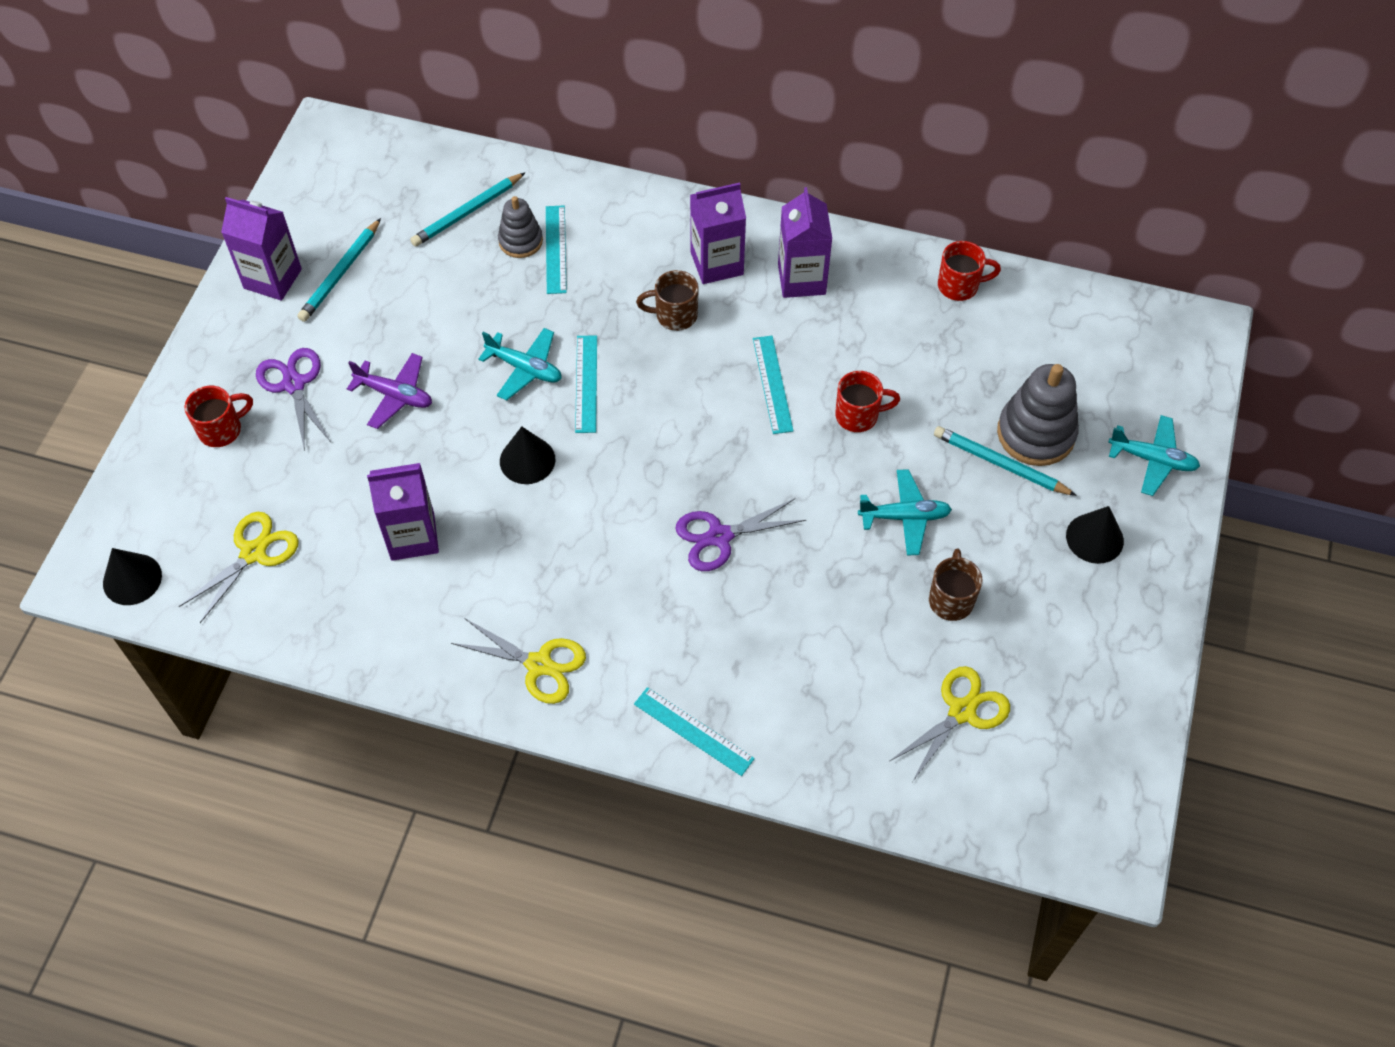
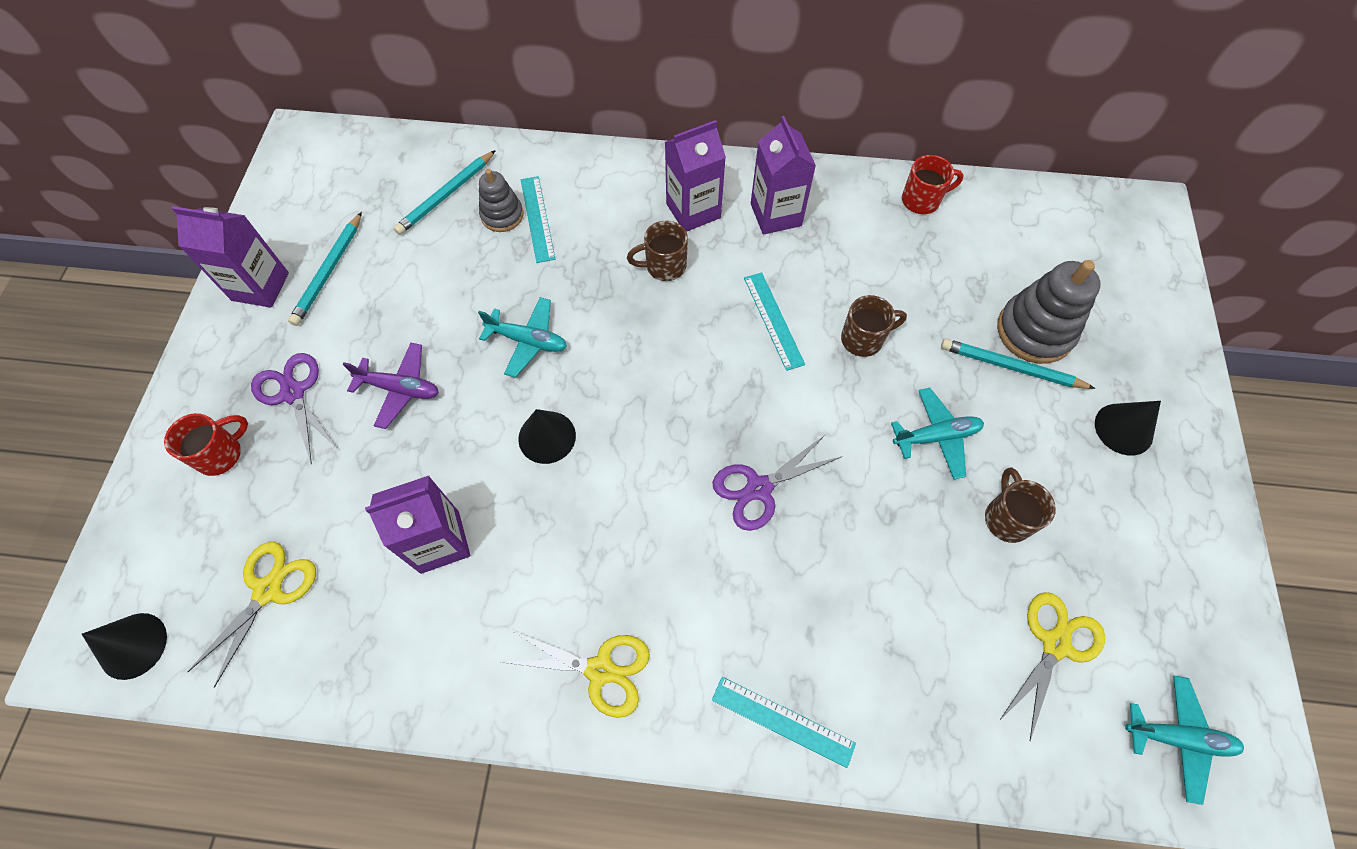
camera: 10 degrees left, 5 degrees up
turquoise ruler [575,335,597,433] -> none
red mug [835,371,900,432] -> brown mug [841,295,907,357]
turquoise plane [1108,415,1200,496] -> turquoise plane moved to [1125,676,1244,805]

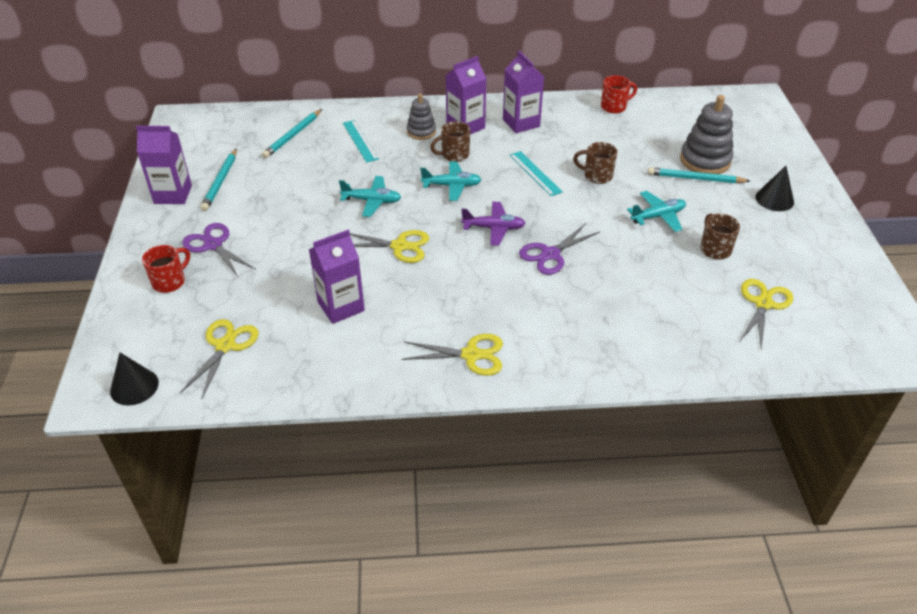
camera: 10 degrees left, 20 degrees down
purple plane [343,343,439,429] -> purple plane moved to [461,202,526,246]
grey stacking toy [479,169,523,232] -> grey stacking toy moved to [407,94,436,140]
black cone [518,409,576,464] -> yellow scissors [350,230,429,263]
turquoise ruler [712,677,856,768] -> none
brown mug [841,295,907,357] -> brown mug turned 135 degrees counterclockwise [573,142,617,184]
turquoise plane [1125,676,1244,805] -> turquoise plane moved to [420,161,482,201]

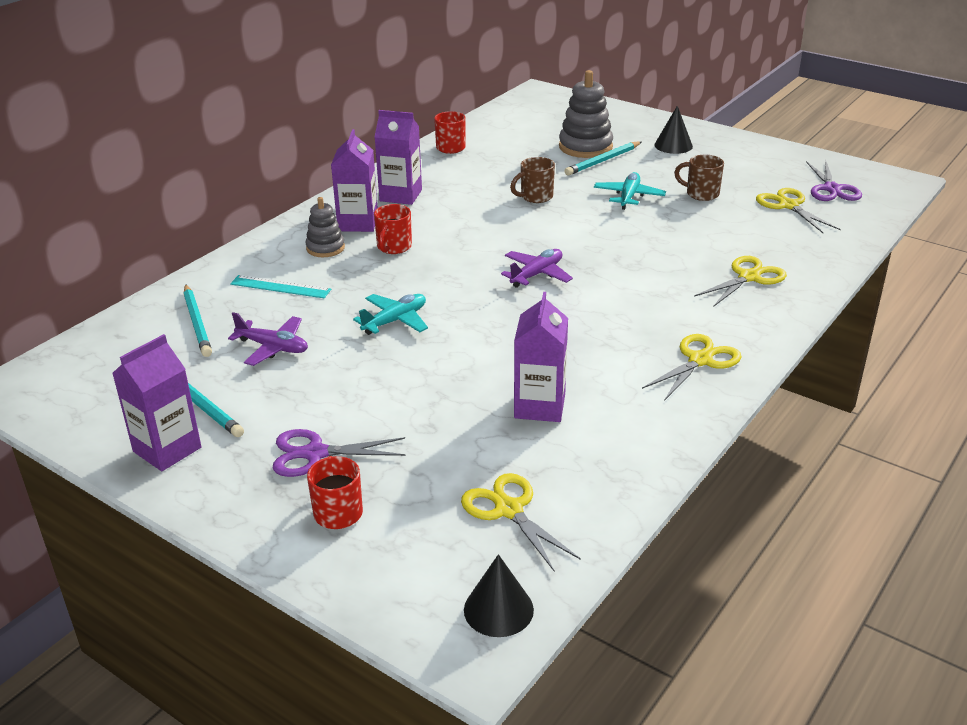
camera: 50 degrees left, 10 degrees down
yellow scissors [350,230,429,263] -> yellow scissors moved to [694,256,787,307]
turquoise plane [420,161,482,201] -> none
brown mug [430,121,470,162] -> red mug [374,204,412,254]
turquoise ruler [509,151,563,196] -> none
purple scissors [519,223,600,275] -> purple scissors moved to [806,160,862,201]
none -> purple plane [228,312,308,366]

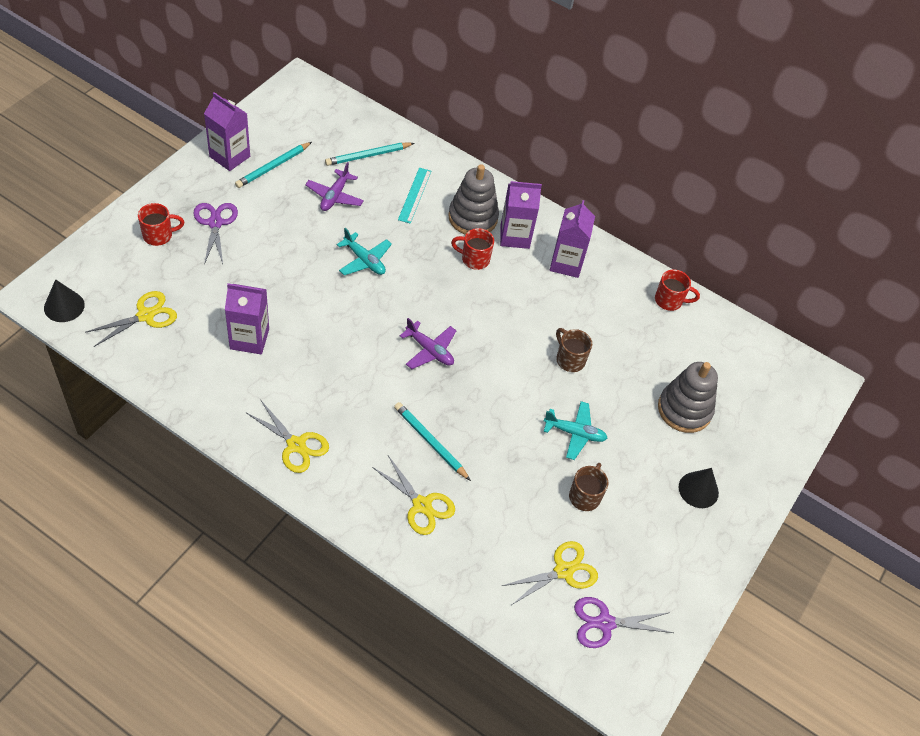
camera: 80 degrees right, 20 degrees up
grey stacking toy [305,197,345,257] -> grey stacking toy [448,164,499,235], size x1.65
turquoise pencil [564,141,641,176] -> turquoise pencil moved to [394,402,471,481]

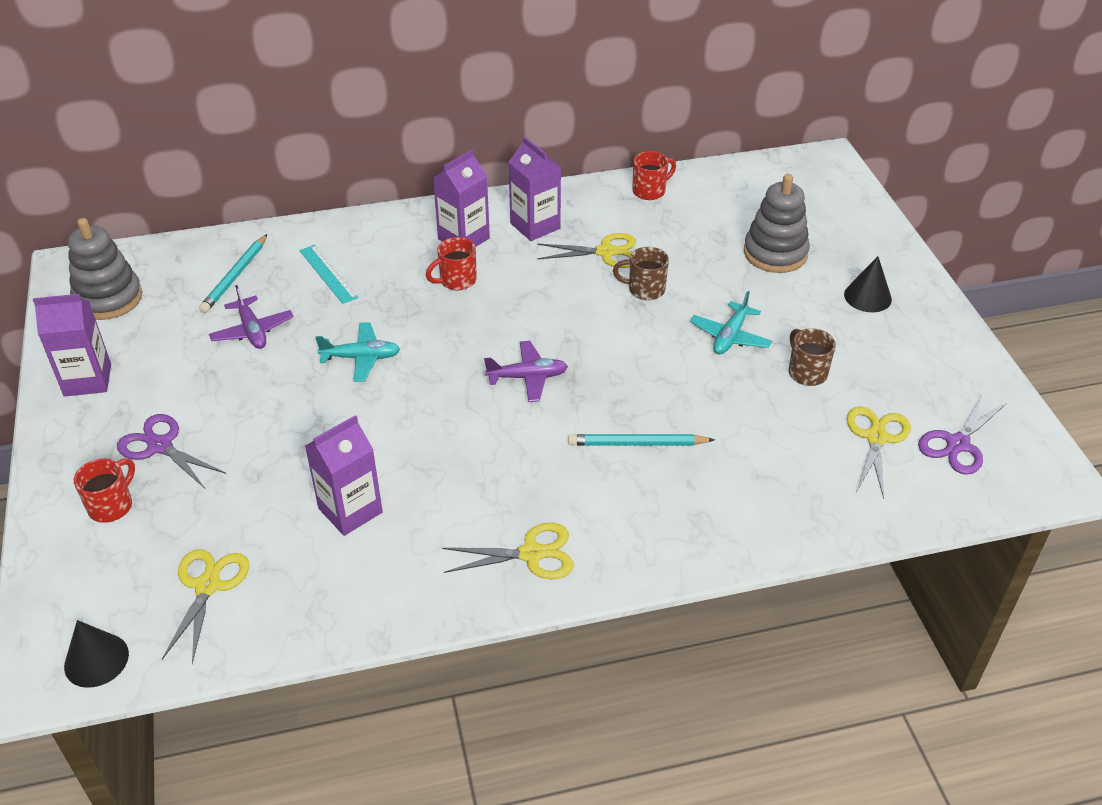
camera: 40 degrees left, 10 degrees down
turquoise pencil [235,142,312,188] -> none
yellow scissors [372,456,455,535] -> yellow scissors moved to [537,233,636,268]
grey stacking toy [448,164,499,235] -> grey stacking toy moved to [68,218,142,320]
turquoise plane [544,401,607,460] -> turquoise plane turned 150 degrees clockwise [690,291,772,355]

